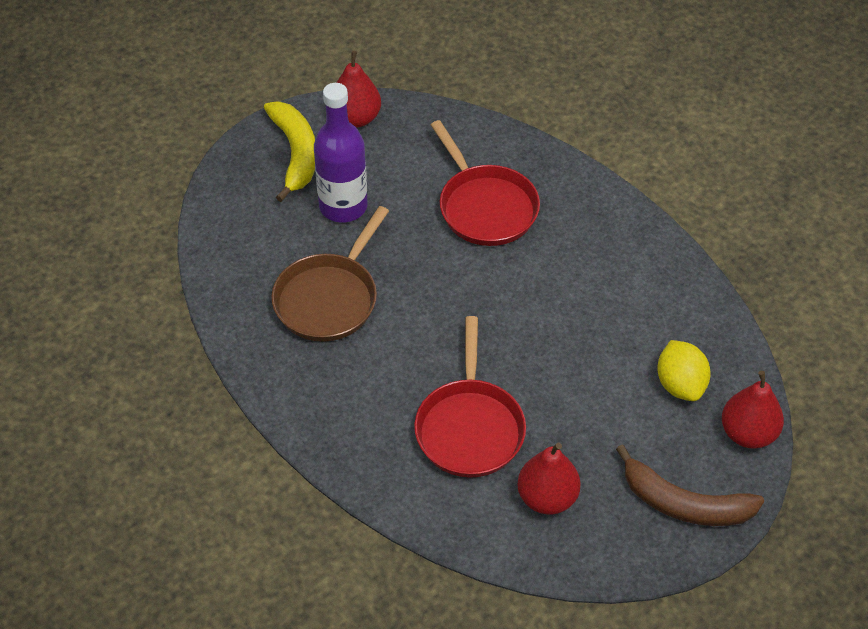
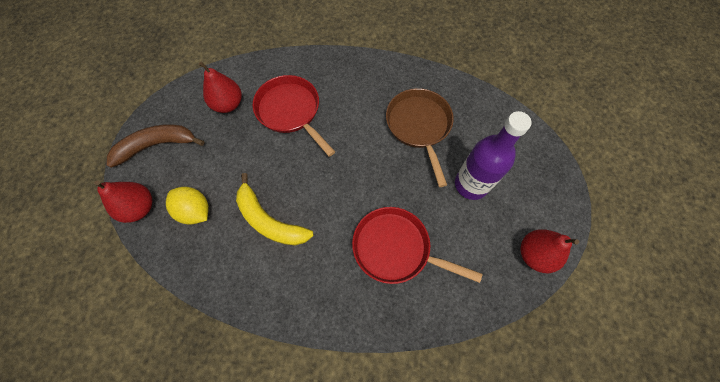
camera: 140 degrees right, 15 degrees up
yellow banana [264,101,315,202] -> yellow banana moved to [236,173,314,246]

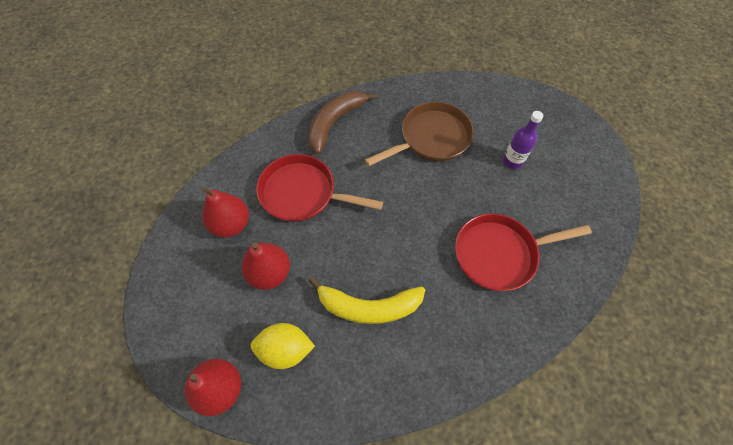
camera: 35 degrees left, 5 degrees down
brown banana [107,124,205,168] -> brown banana moved to [308,91,378,154]
brown pan [386,88,454,187] -> brown pan turned 105 degrees clockwise [365,101,474,166]
purple bottle [455,111,532,200] -> purple bottle [503,111,543,169], size x0.58
red pear [520,229,579,273] -> red pear moved to [242,243,290,290]

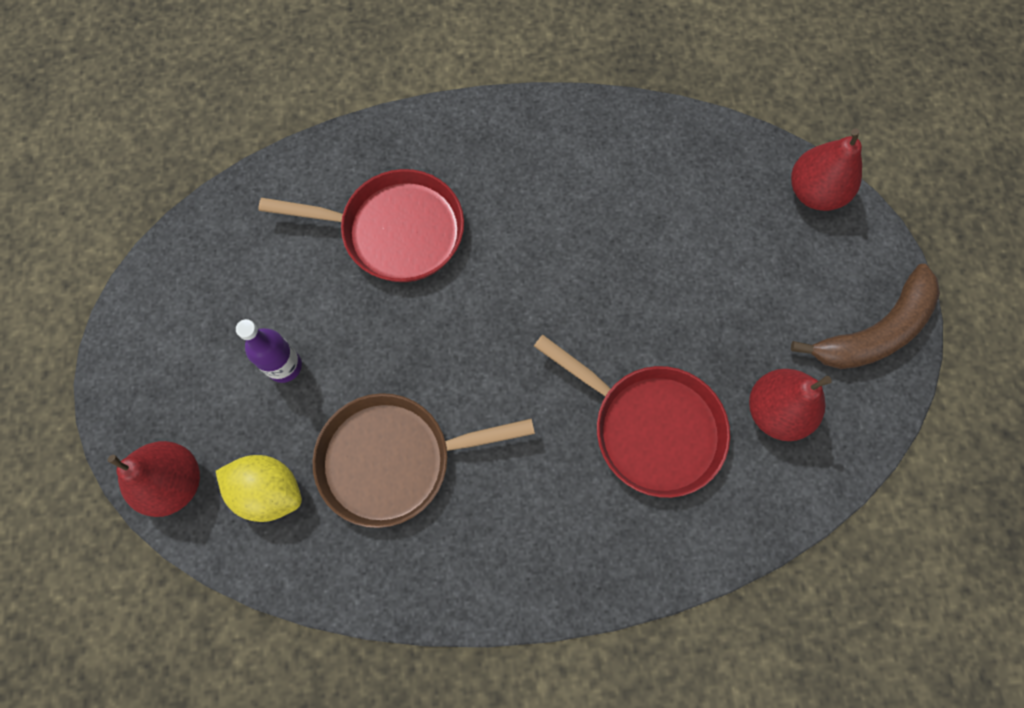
camera: 160 degrees left, 10 degrees up
red pear [242,243,290,290] -> red pear moved to [107,441,200,517]
yellow lemon [251,323,315,369] -> yellow lemon moved to [216,455,302,522]
brown banana [308,91,378,154] -> brown banana moved to [791,264,940,369]
yellow banana [308,276,425,324] -> none

